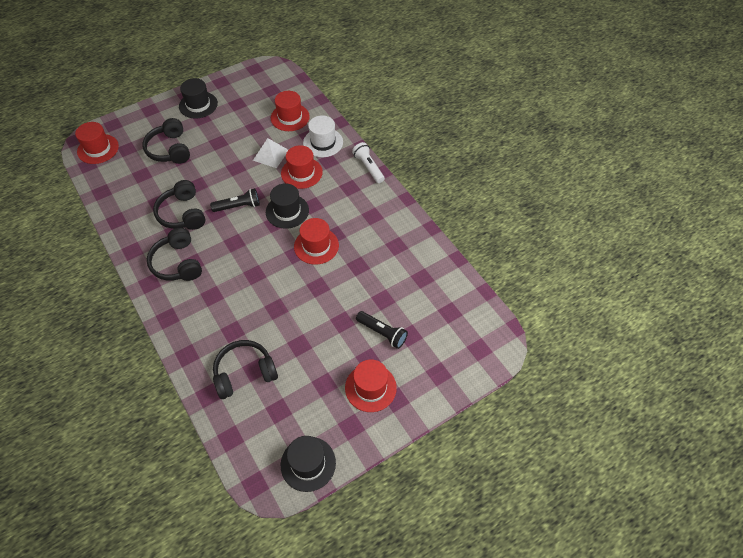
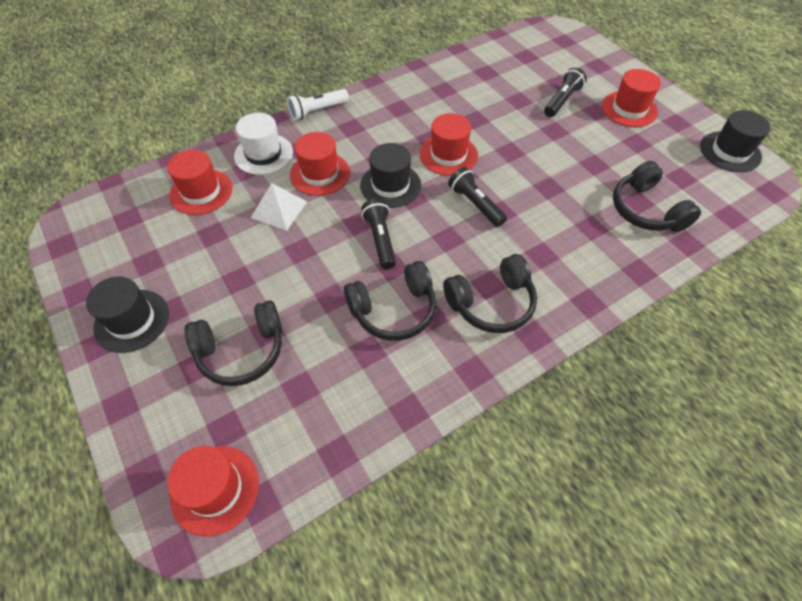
camera: 90 degrees left, 0 degrees up
none -> black flashlight [448,167,507,227]

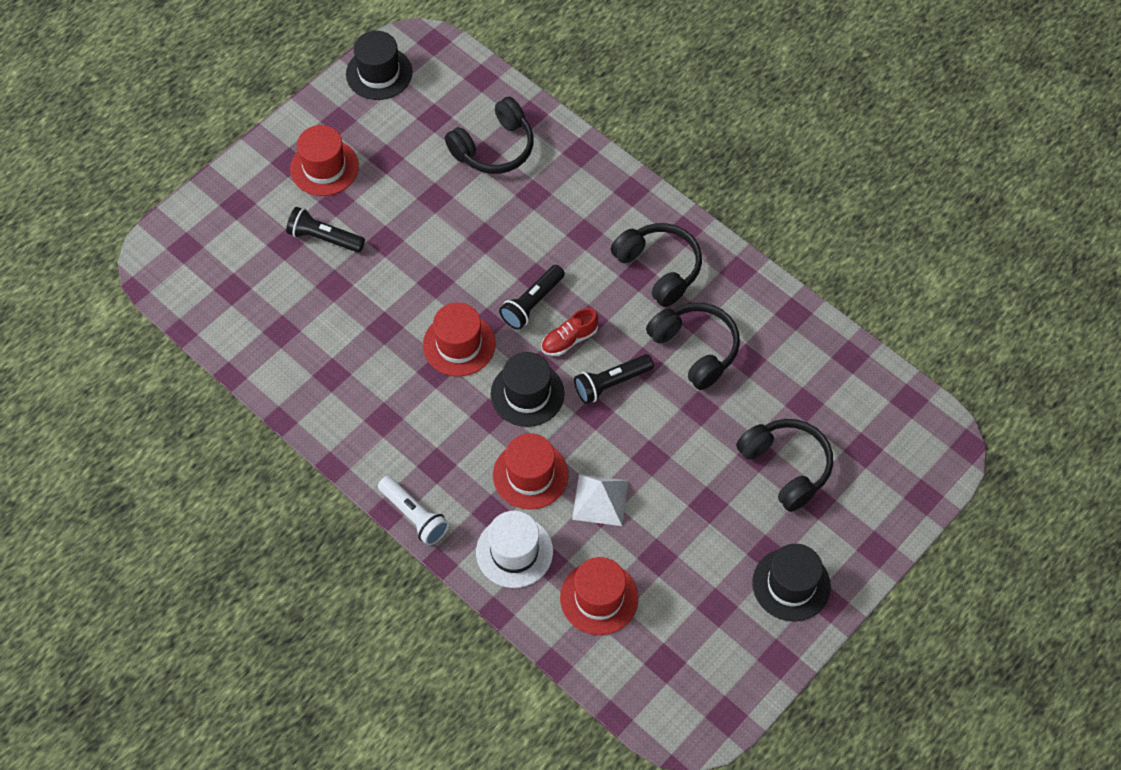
camera: 105 degrees left, 5 degrees up
red hat [167,446,259,537] -> none
none -> red shoe [541,308,598,356]

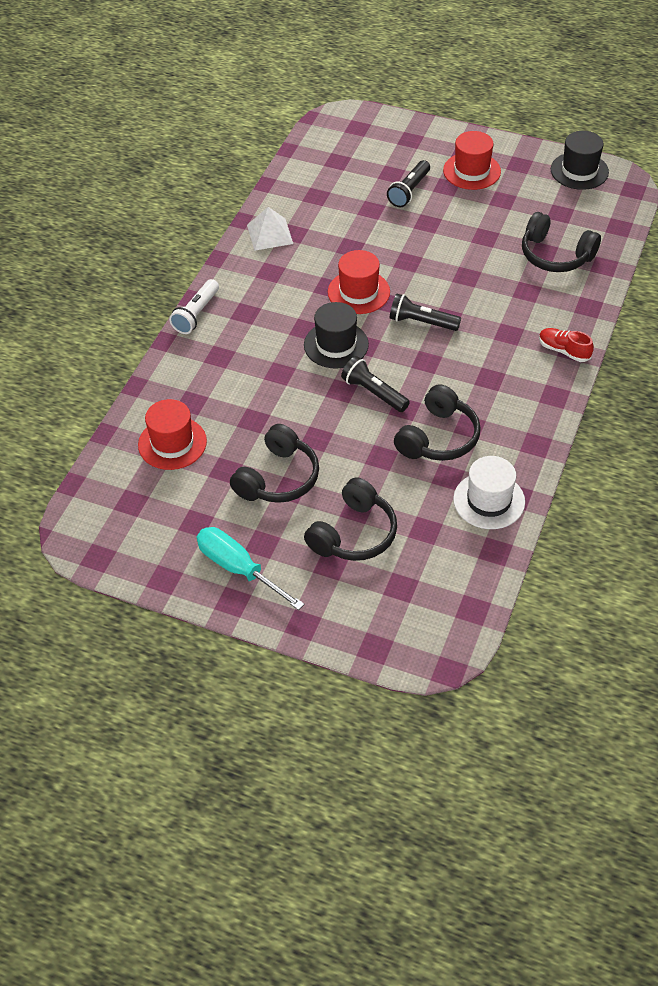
camera: 70 degrees right, 10 degrees down
black flashlight [286,207,365,253] -> black flashlight turned 150 degrees counterclockwise [387,160,430,207]
white hat [476,511,553,588] -> white hat moved to [453,456,525,529]
red hat [493,433,568,509] -> none
red shoe [541,308,598,356] -> red shoe moved to [539,328,594,362]
white pyramid [572,474,628,526] -> white pyramid moved to [247,207,293,251]
black headphones [611,223,702,307] -> black headphones moved to [230,424,319,503]
black hat [752,544,831,621] -> turquoise screwdriver [197,527,305,610]

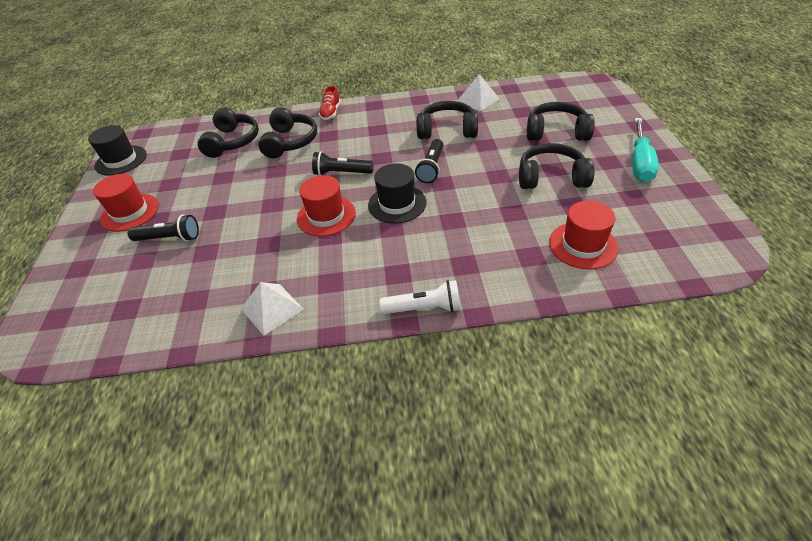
camera: 115 degrees left, 5 degrees down
black flashlight [390,293,461,331] -> black flashlight turned 105 degrees clockwise [312,151,374,176]
white hat [453,456,525,529] -> white pyramid [457,74,500,111]
none -> black headphones [258,107,317,158]

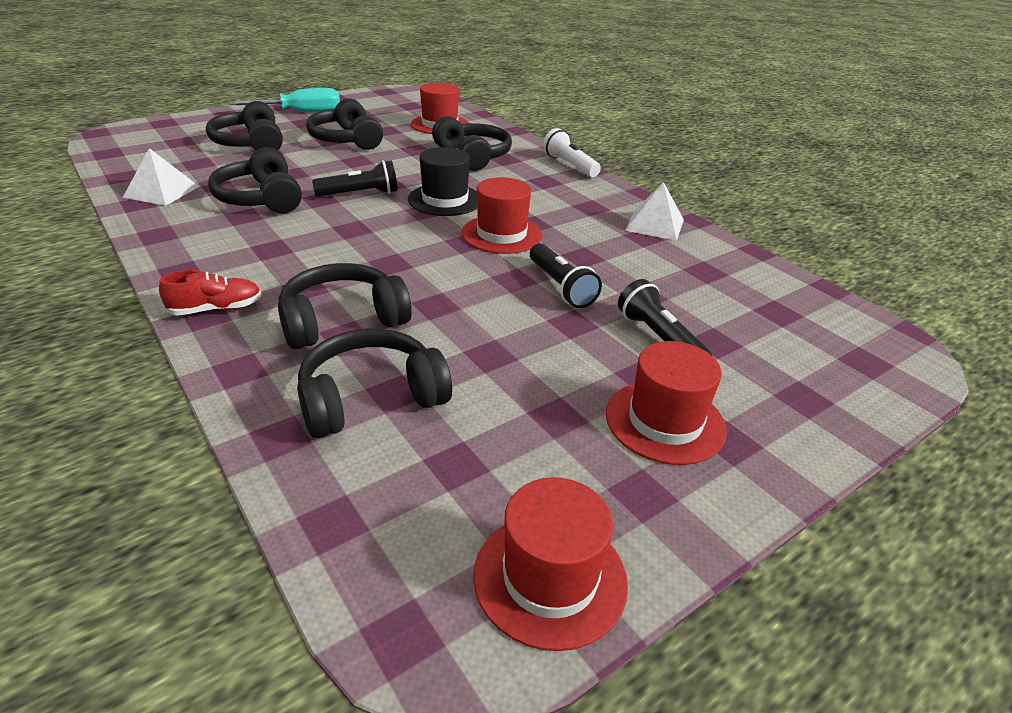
camera: 125 degrees left, 10 degrees down
black hat [88,125,147,176] -> red hat [473,477,628,651]
black flashlight [312,151,374,176] -> black flashlight moved to [530,243,602,308]
none -> black headphones [432,116,512,171]

